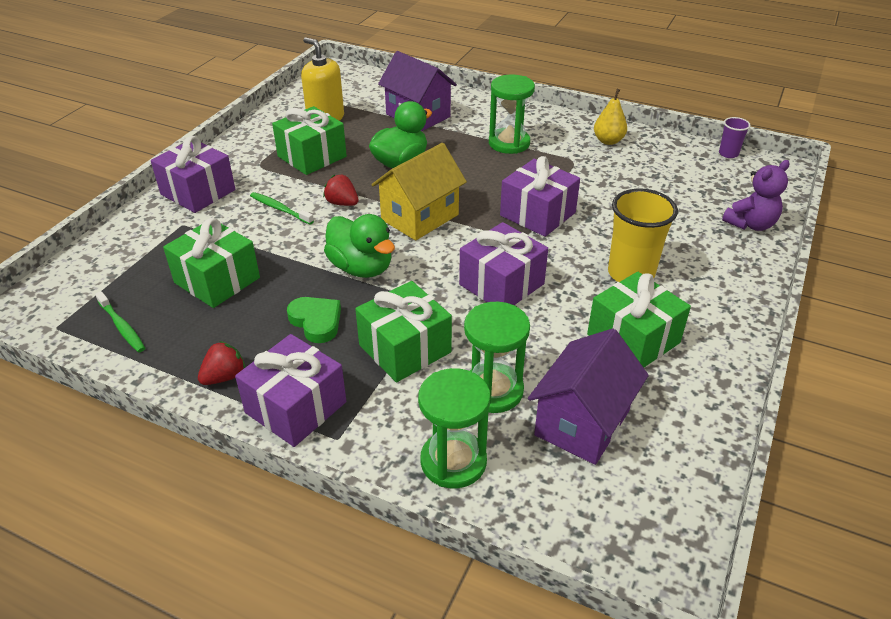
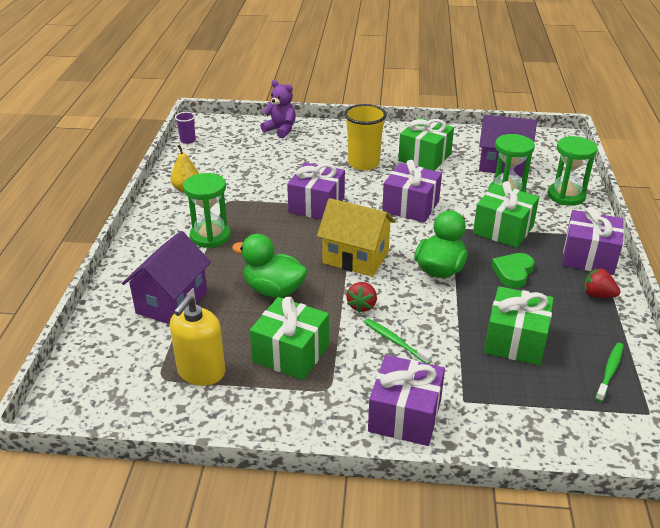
camera: 110 degrees left, 5 degrees down
green toothbrush [250,192,314,225] -> green toothbrush turned 120 degrees clockwise [364,319,432,364]

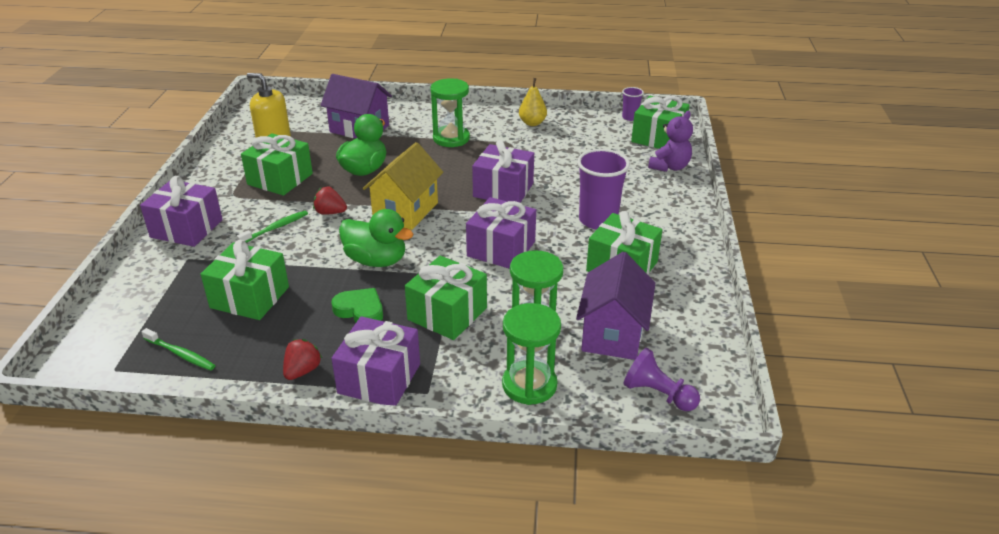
camera: 90 degrees right, 0 degrees up
yellow cup [344,104,387,170] -> purple cup [577,149,630,230]
none -> purple pawn [624,348,700,411]
none -> green gift [631,96,689,149]

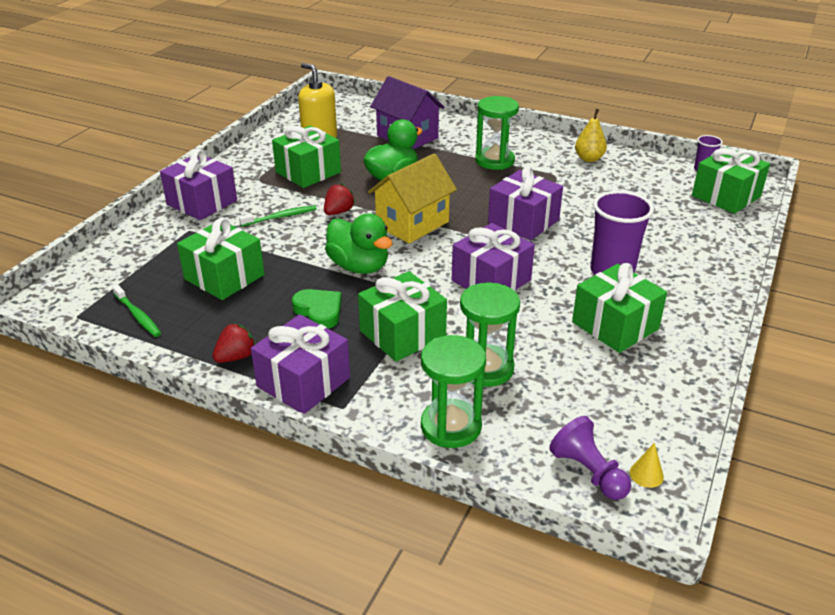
camera: 20 degrees right, 0 degrees up
red strawberry [313,187,347,215] -> red strawberry turned 90 degrees clockwise [324,184,355,215]
purple house [576,252,655,360] -> none
purple teddy bear [648,111,693,172] -> none
none -> yellow cone [630,443,664,488]

